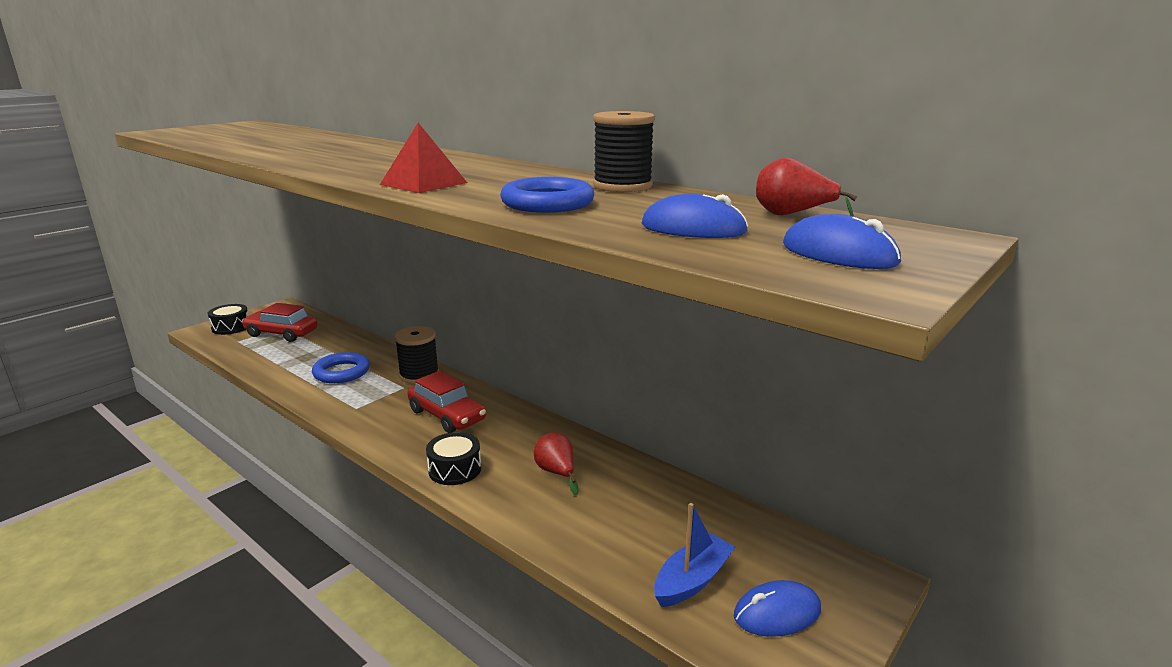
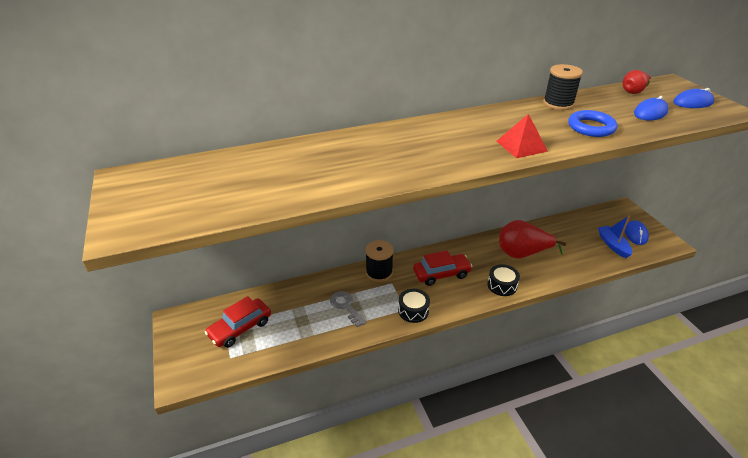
camera: 60 degrees left, 15 degrees up
black drum [208,304,249,335] -> black drum moved to [398,289,430,323]
blue ring [312,352,370,383] -> grey key [330,291,367,327]
red pear [534,433,578,496] -> red pear [499,220,566,259], size x1.83

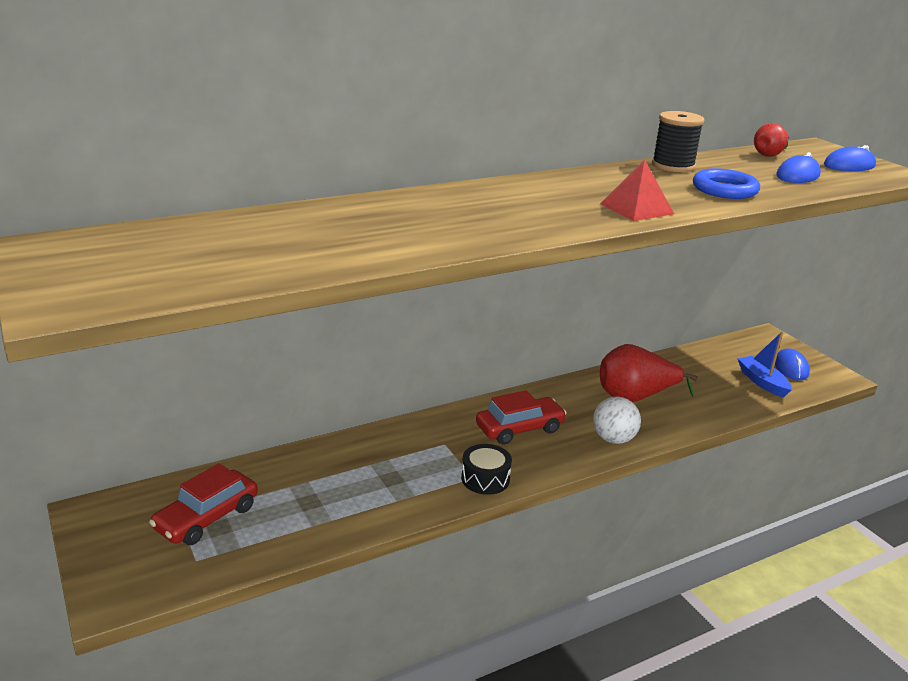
camera: 10 degrees left, 10 degrees down
grey key [330,291,367,327] -> none
black spool [365,240,394,282] -> none
black drum [487,264,520,296] -> white ball [593,397,641,444]

